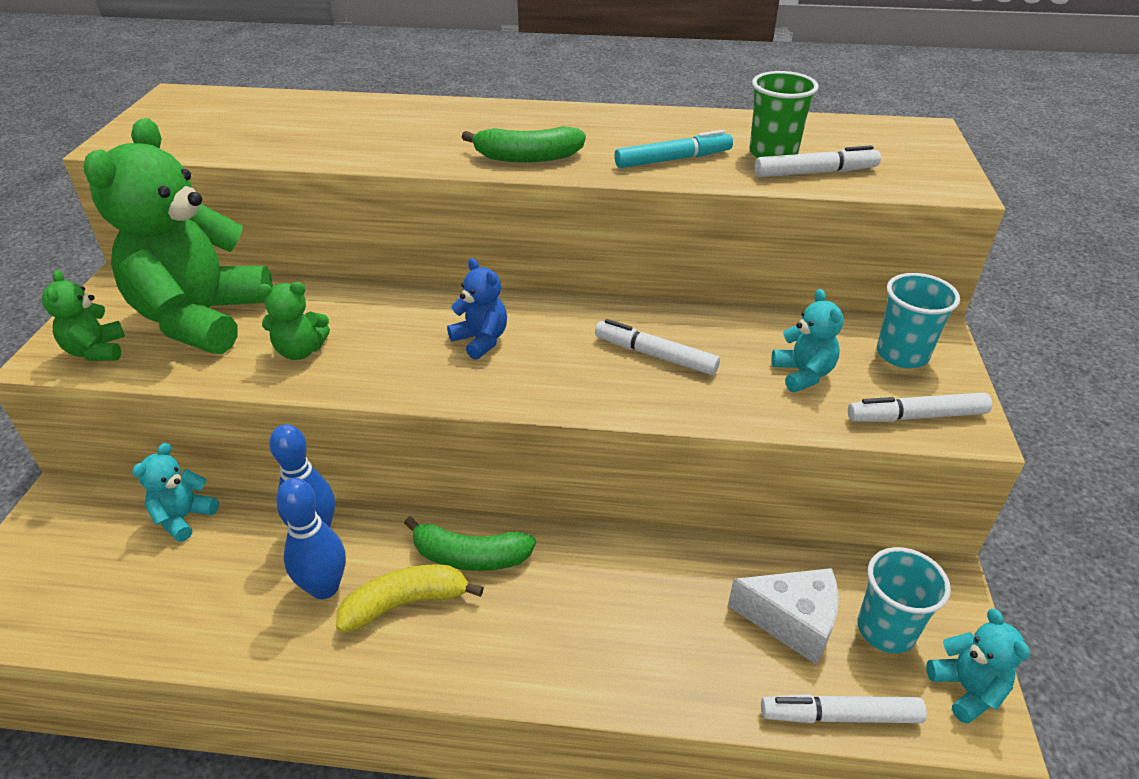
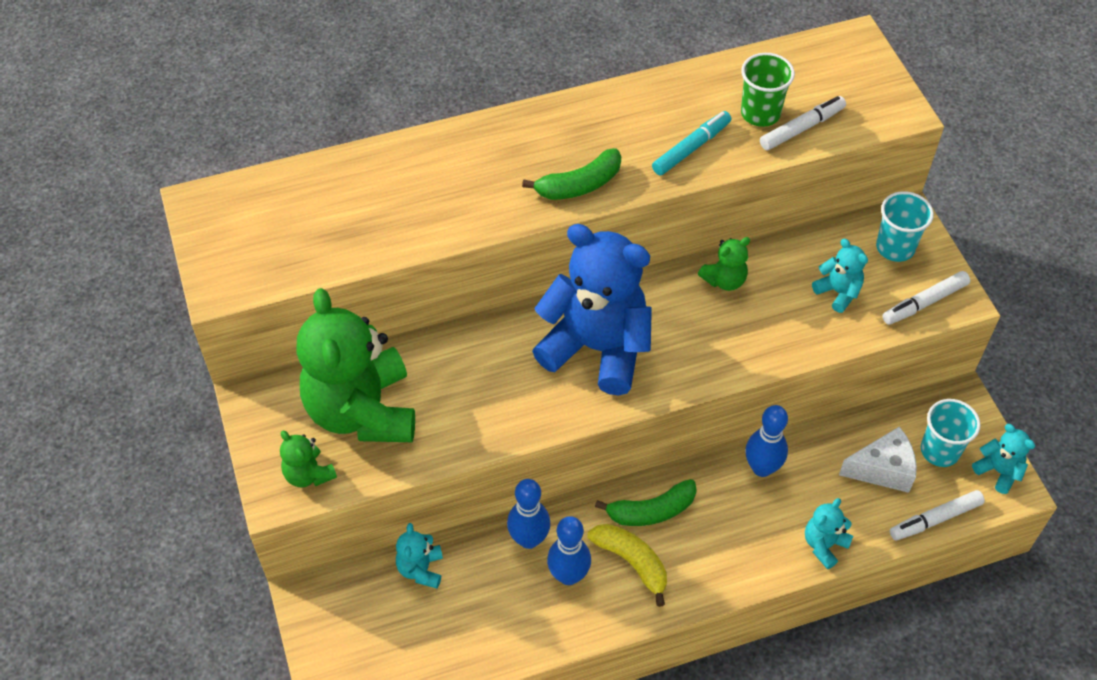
camera: 25 degrees left, 15 degrees up
green teddy bear [257,282,330,360] -> green teddy bear moved to [698,237,750,291]
yellow banana [336,564,484,633] -> yellow banana turned 90 degrees clockwise [588,524,667,607]
blue teddy bear [447,258,507,360] -> blue teddy bear [532,224,652,395], size x2.32
white marker [595,319,720,375] -> none
none -> blue bowling pin [745,405,788,477]
none -> turquoise teddy bear [805,498,853,569]

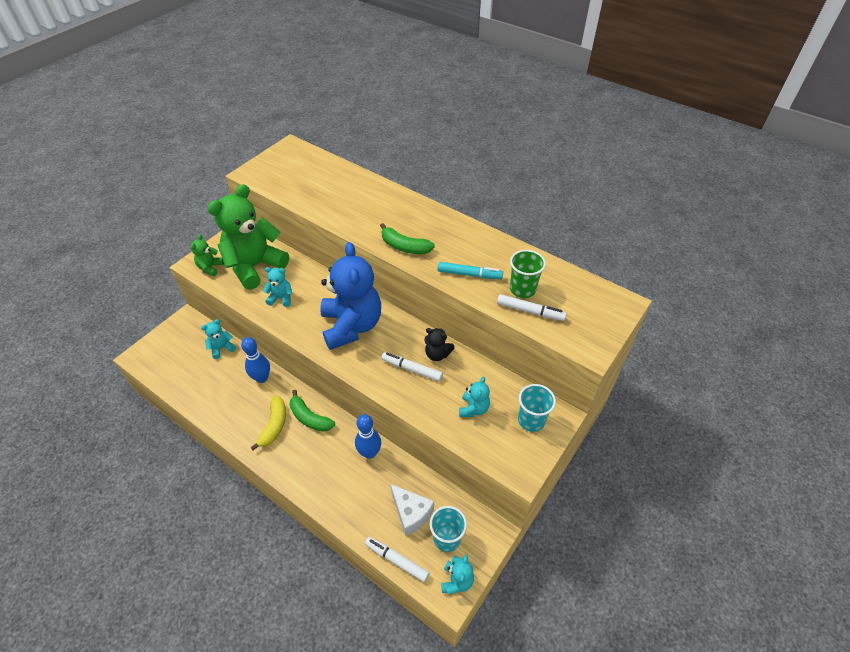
camera: 55 degrees right, 5 degrees down
blue bowling pin [547,516,591,585] -> none
green teddy bear [698,237,750,291] -> black teddy bear [425,328,455,361]
turquoise teddy bear [805,498,853,569] -> turquoise teddy bear moved to [263,267,292,307]
white marker [882,271,970,325] -> white marker moved to [381,352,443,381]

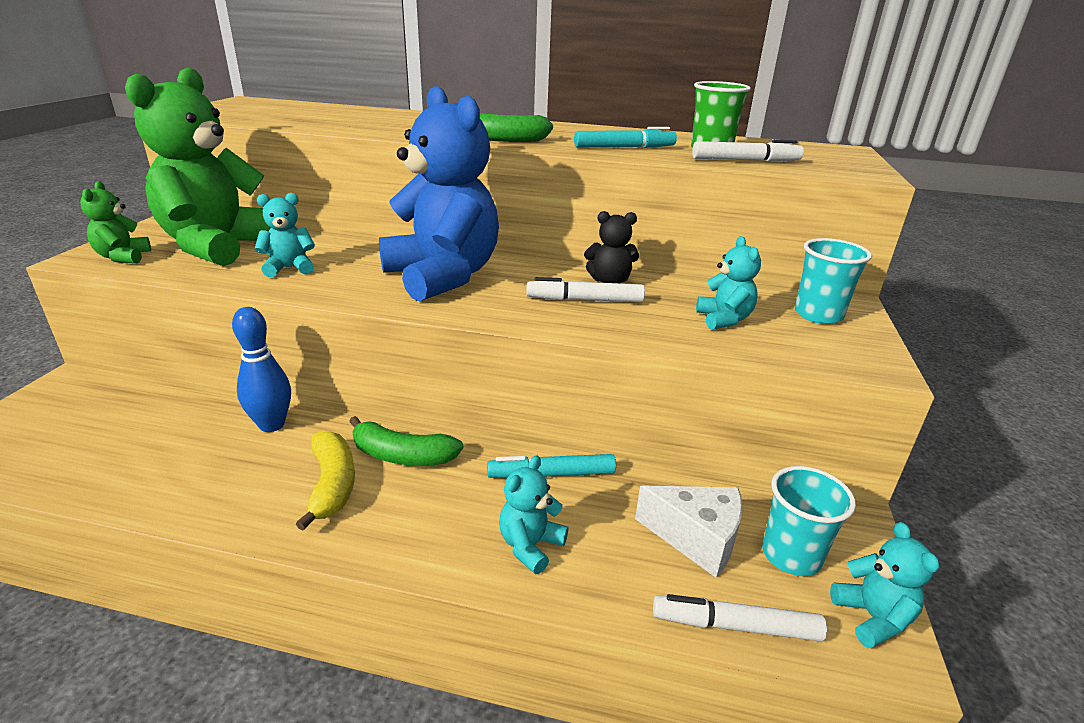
camera: 25 degrees left, 20 degrees down
turquoise teddy bear [201,319,236,359] -> turquoise teddy bear moved to [499,455,568,574]
blue bowling pin [355,414,381,459] -> turquoise marker [487,454,616,478]

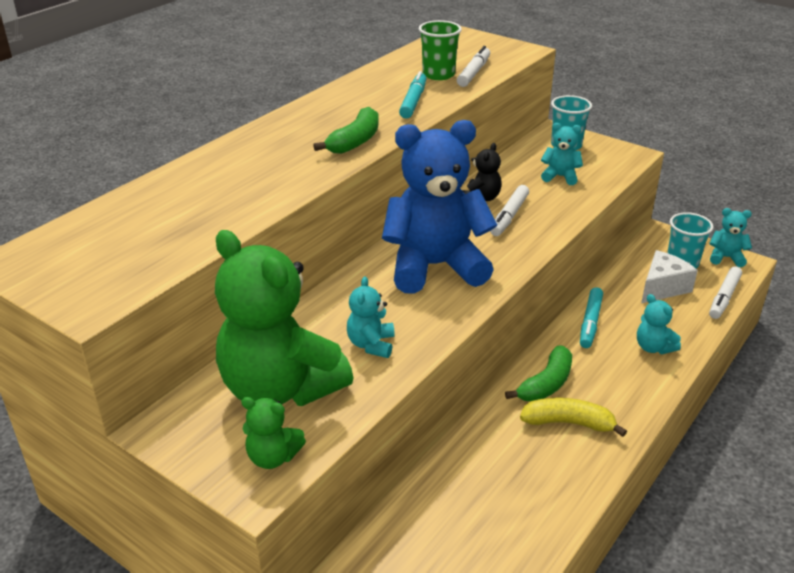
camera: 65 degrees left, 5 degrees up
blue bowling pin [232,307,291,432] -> none

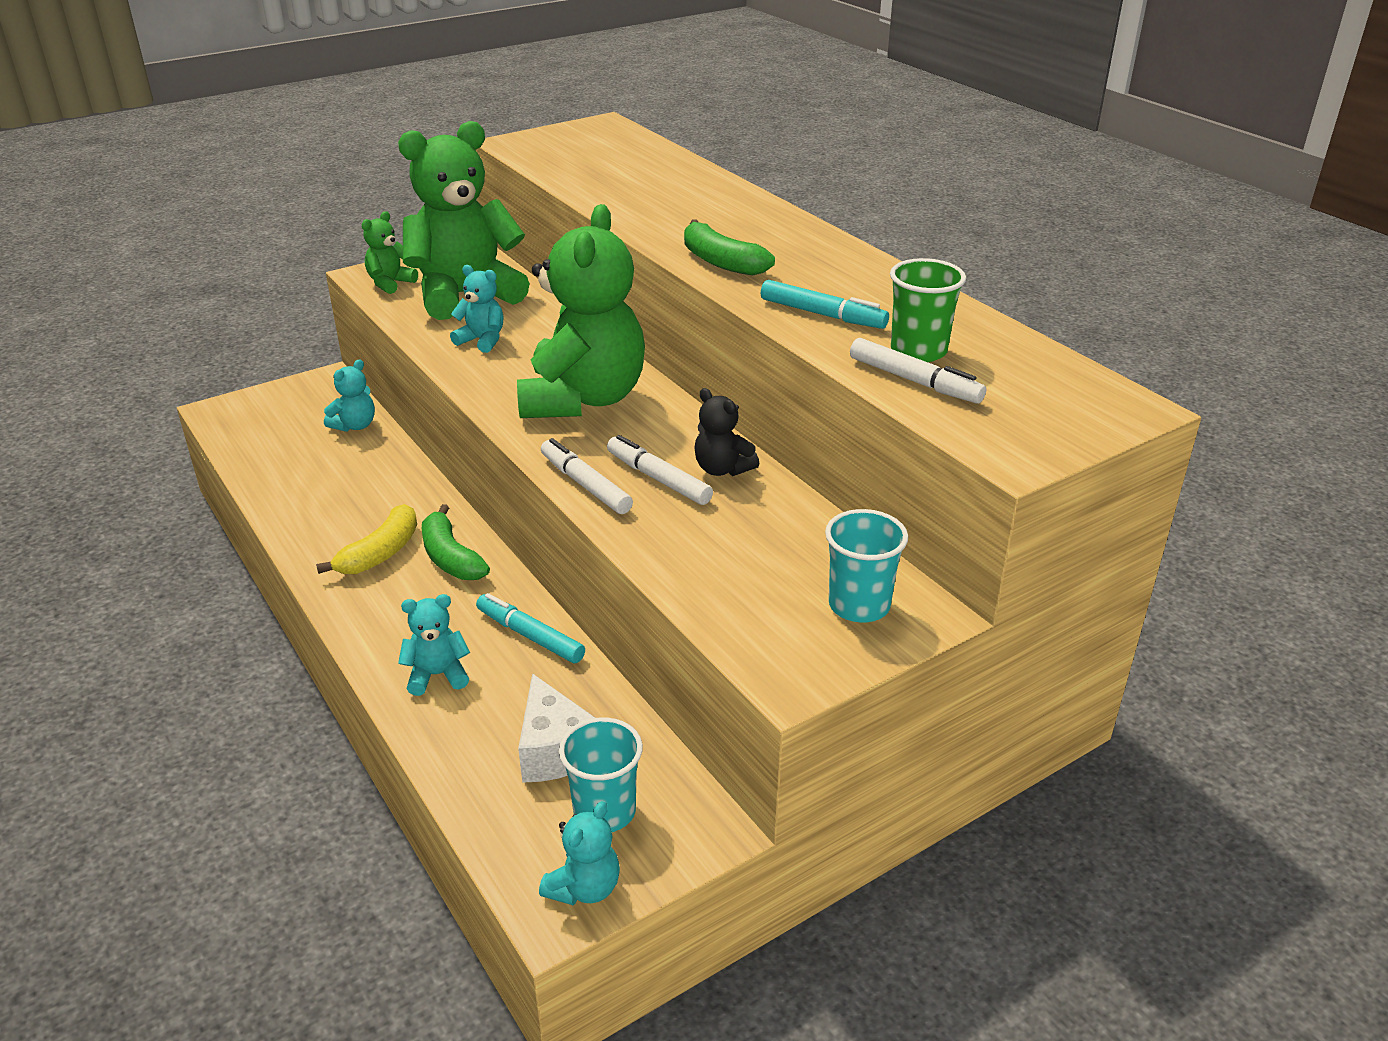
camera: 110 degrees right, 0 degrees up
blue teddy bear [382,120,497,294] -> green teddy bear [517,204,645,418]
turquoise teddy bear [541,123,583,185] -> turquoise teddy bear moved to [324,359,375,432]
white marker [709,266,742,319] -> white marker moved to [541,438,633,514]

